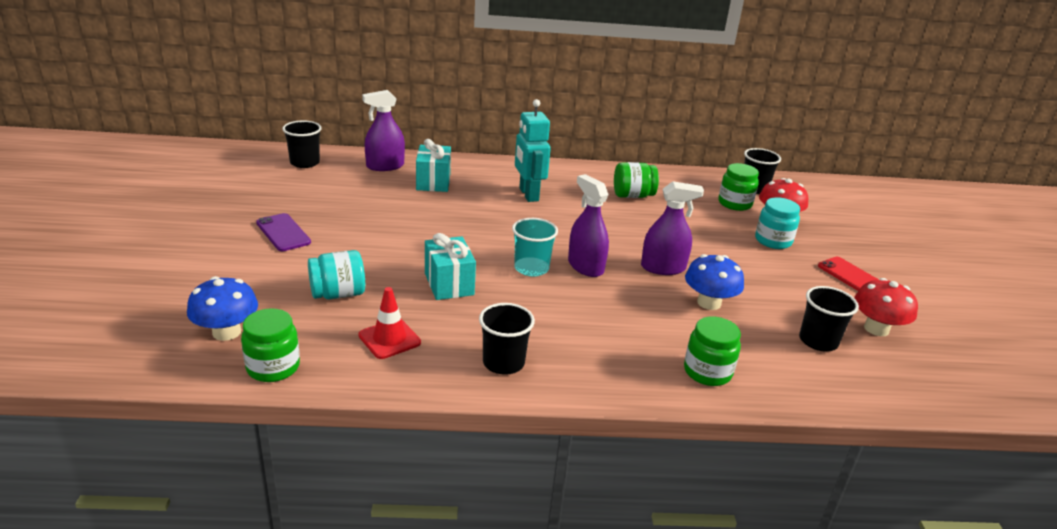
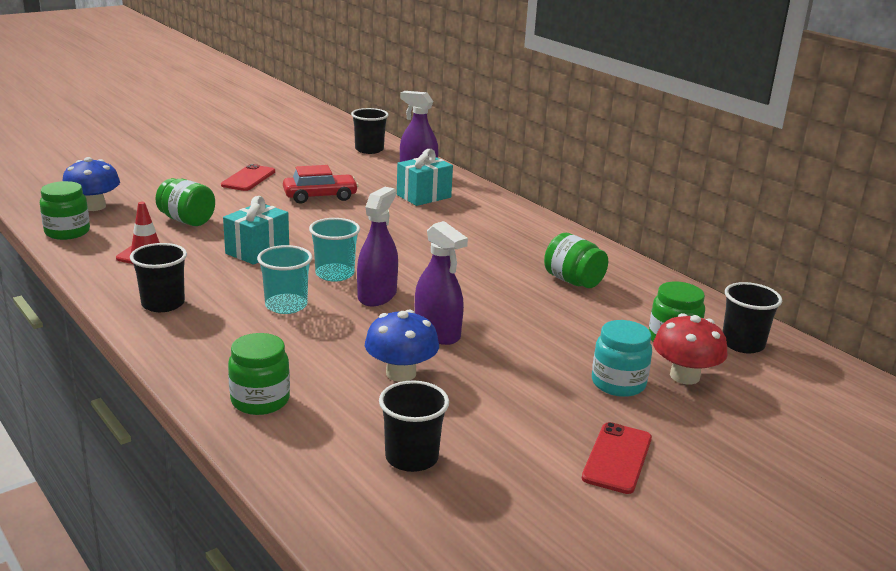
camera: 55 degrees right, 5 degrees down
purple phone [256,213,311,251] -> red phone [221,164,275,191]
turquoise jar [308,250,365,299] -> green jar [155,178,215,226]
turquoise robot [515,99,551,202] -> none
red mushroom [854,278,918,336] -> none
none -> turquoise cup [257,245,312,314]
none -> red car [283,165,359,204]

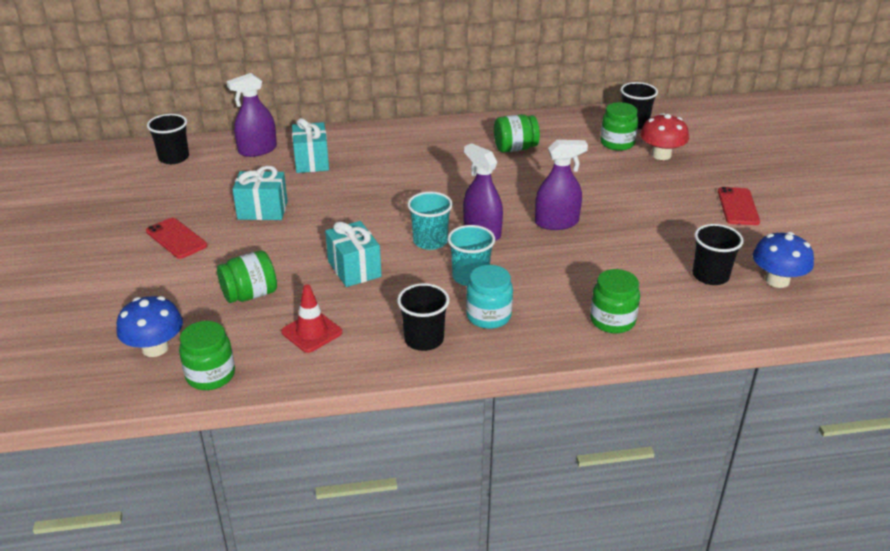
camera: 60 degrees left, 10 degrees up
red car [283,165,359,204] -> turquoise gift [232,166,288,220]
blue mushroom [365,310,439,382] -> blue mushroom moved to [753,232,814,288]
red phone [582,422,652,494] -> red phone turned 45 degrees clockwise [718,187,760,225]
turquoise jar [592,320,652,397] -> turquoise jar moved to [466,265,513,329]

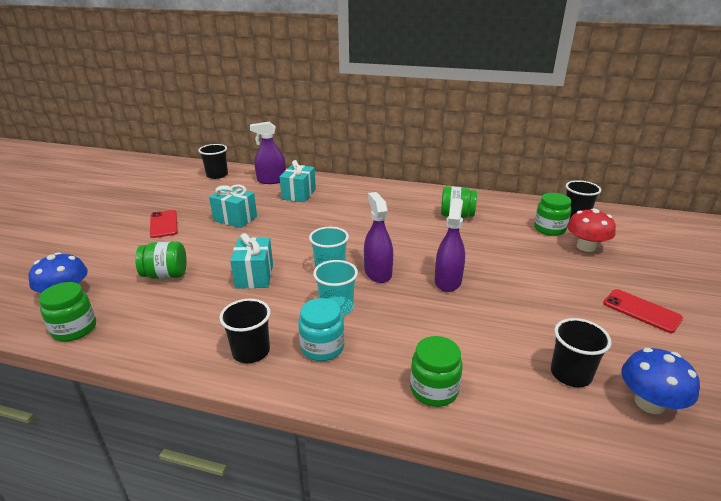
camera: 25 degrees right, 5 degrees down
red traffic cone [281,284,342,353] -> none
purple spray bottle [535,140,588,230] -> purple spray bottle turned 90 degrees counterclockwise [435,198,465,292]
red phone [718,187,760,225] -> red phone turned 75 degrees counterclockwise [603,289,683,333]

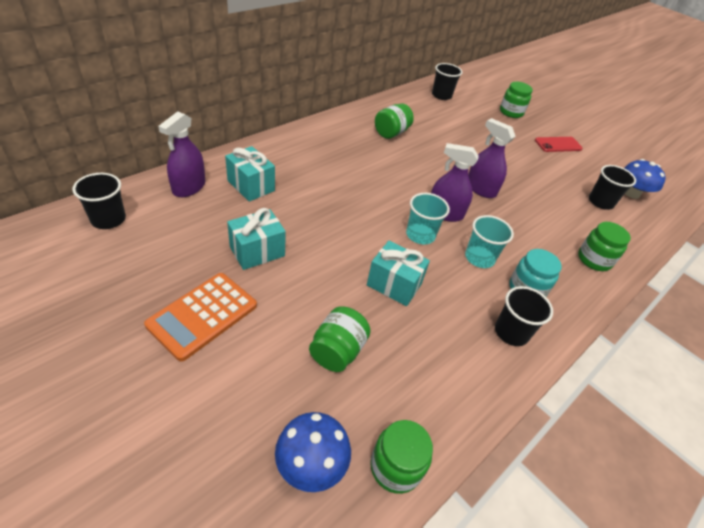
camera: 65 degrees left, 15 degrees up
red phone [150,210,178,238] -> orange calculator [144,273,257,361]
green jar [534,193,571,236] -> green jar moved to [500,82,533,118]
red mushroom [567,208,616,252] -> none

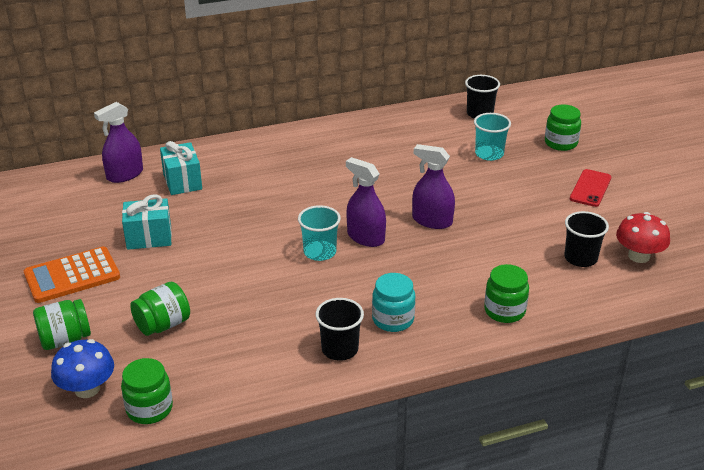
camera: 30 degrees right, 10 degrees down
black cup [72,173,126,229] -> none
turquoise gift [367,240,430,306] -> none
green jar [375,103,414,139] -> green jar moved to [33,299,91,350]
turquoise cup [465,215,514,268] -> turquoise cup moved to [474,113,511,161]
purple spray bottle [468,118,516,198] -> purple spray bottle turned 45 degrees counterclockwise [412,144,455,229]
red phone [535,137,583,152] -> red phone turned 75 degrees counterclockwise [570,169,612,207]
blue mushroom [624,159,666,199] -> red mushroom [616,212,670,263]

